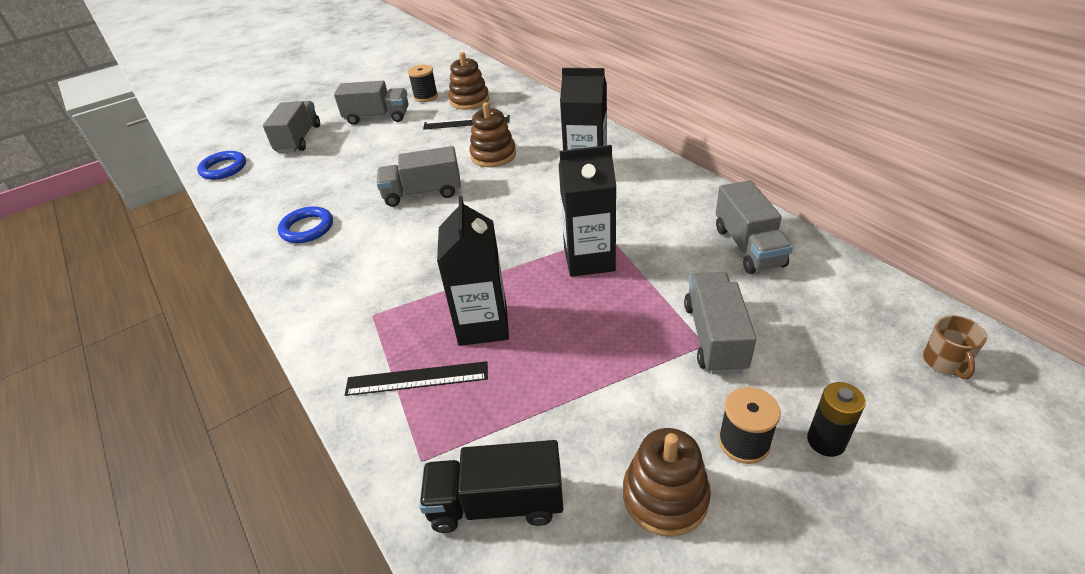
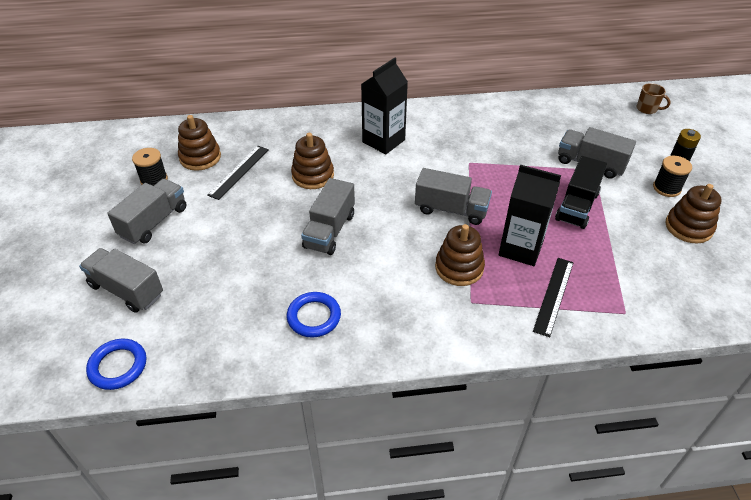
camera: 65 degrees left, 5 degrees up
black truck [419,440,563,533] -> black truck moved to [555,156,607,229]
black carton [559,145,616,277] -> none
grey truck [716,180,793,274] -> grey truck moved to [415,168,492,225]
none -> brown stacking toy [435,224,485,286]

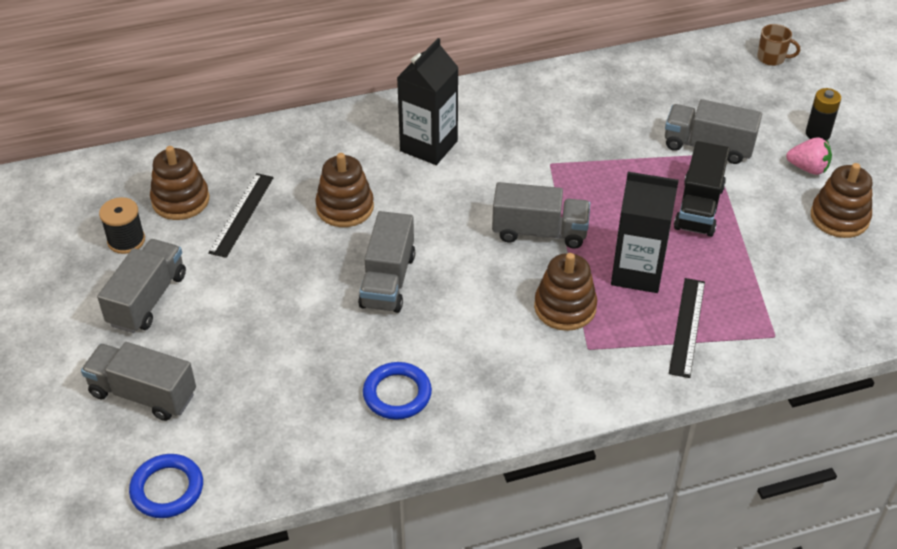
camera: 10 degrees left, 0 degrees up
black spool [653,156,692,197] -> pink strawberry [786,137,832,175]

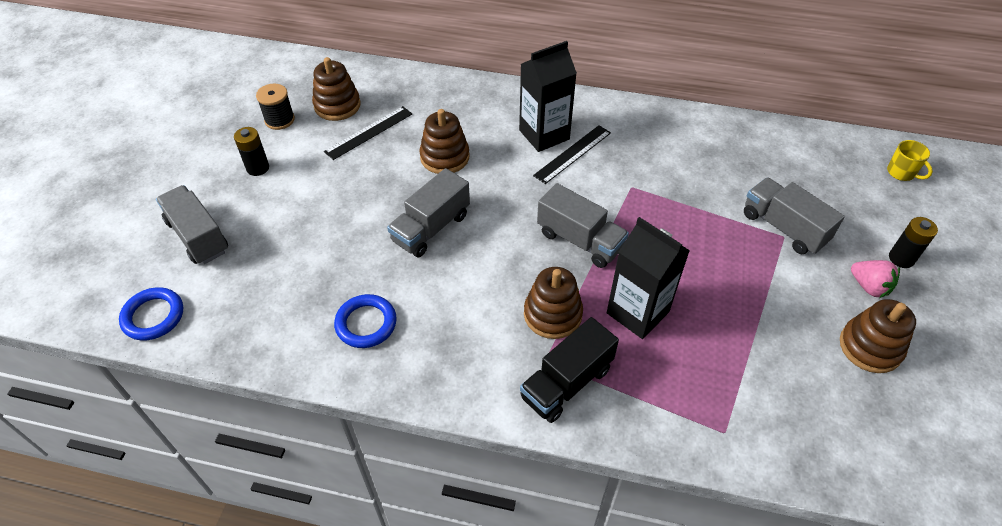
camera: 30 degrees right, 5 degrees up
grey truck [97,239,186,333] -> black battery [234,127,269,176]
black ruler [669,278,705,378] -> black ruler moved to [533,125,611,184]
black truck [674,141,730,237] -> black truck moved to [520,317,619,423]
brown mug [757,24,800,66] -> yellow mug [887,140,933,181]

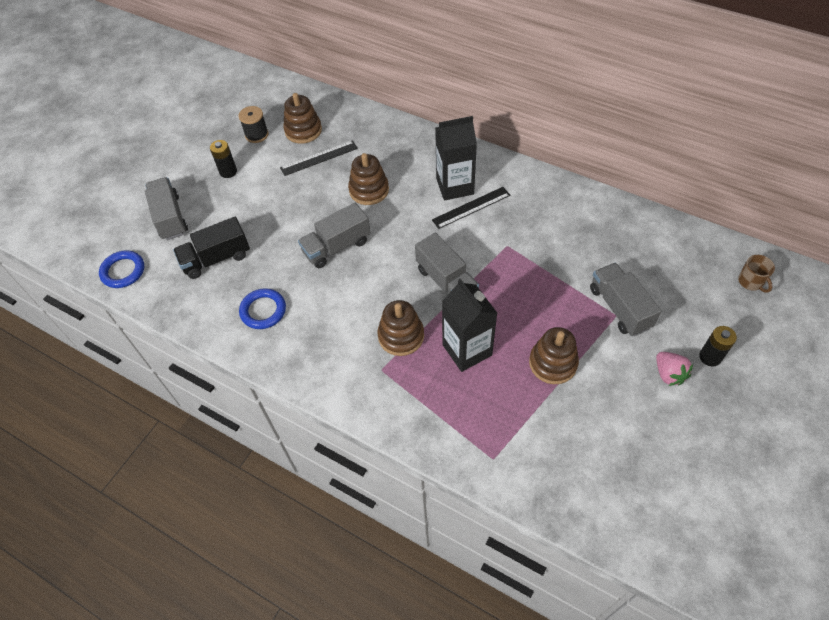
camera: 20 degrees right, 5 degrees up
black truck [520,317,619,423] -> black truck moved to [173,217,250,279]
brown stacking toy [840,299,916,373] -> brown stacking toy moved to [529,327,579,384]
yellow mug [887,140,933,181] -> brown mug [738,255,775,293]

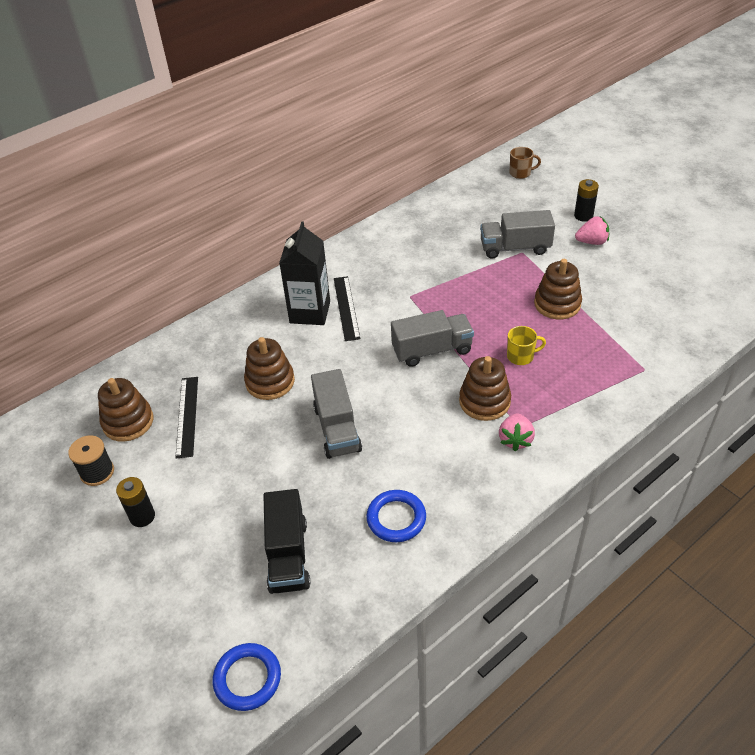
camera: 70 degrees left, 10 degrees down
grey truck [145,177,188,240] -> none
black carton [442,279,497,372] -> yellow mug [507,326,546,365]
none -> pink strawberry [499,414,535,451]

